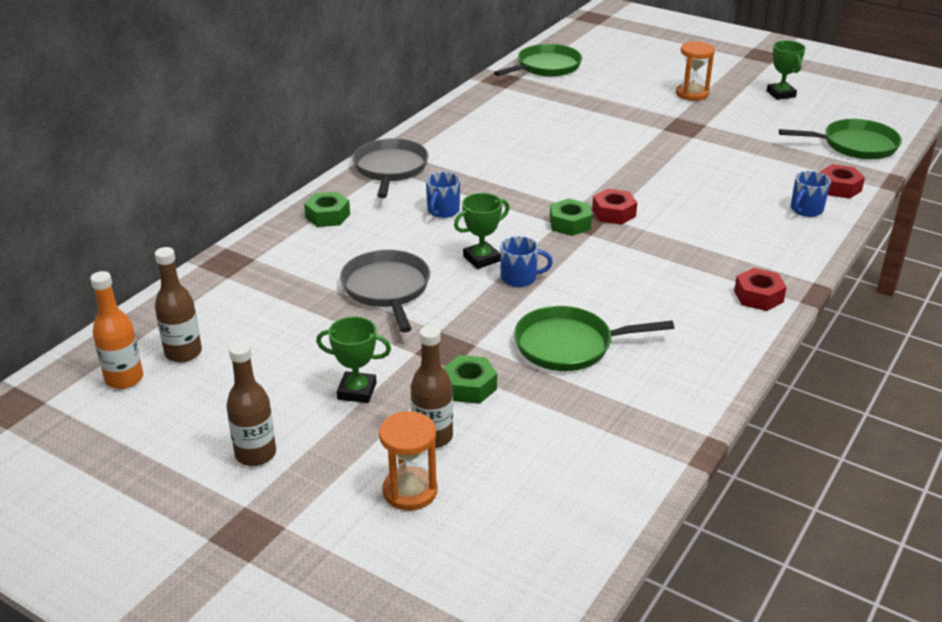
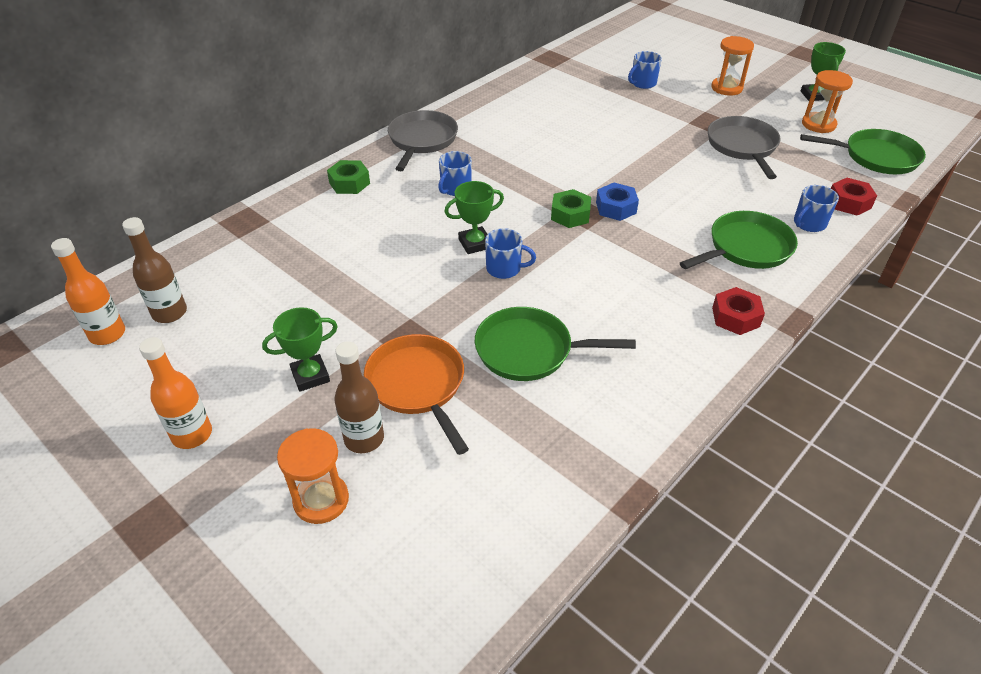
camera: 10 degrees right, 10 degrees up
brown bottle [226,342,276,466] -> orange bottle [139,337,212,449]
green trophy [316,316,391,403] -> green trophy turned 45 degrees counterclockwise [262,307,338,392]
grey pan [340,250,430,333] -> grey pan moved to [708,116,781,179]
green nut [443,355,497,404] -> orange pan [364,334,469,455]
green pan [494,44,582,77] -> green pan moved to [680,211,798,269]
red nut [592,189,637,225] -> blue nut [596,183,639,221]
none -> blue mug [628,51,662,89]
none -> orange hourglass [802,70,853,133]

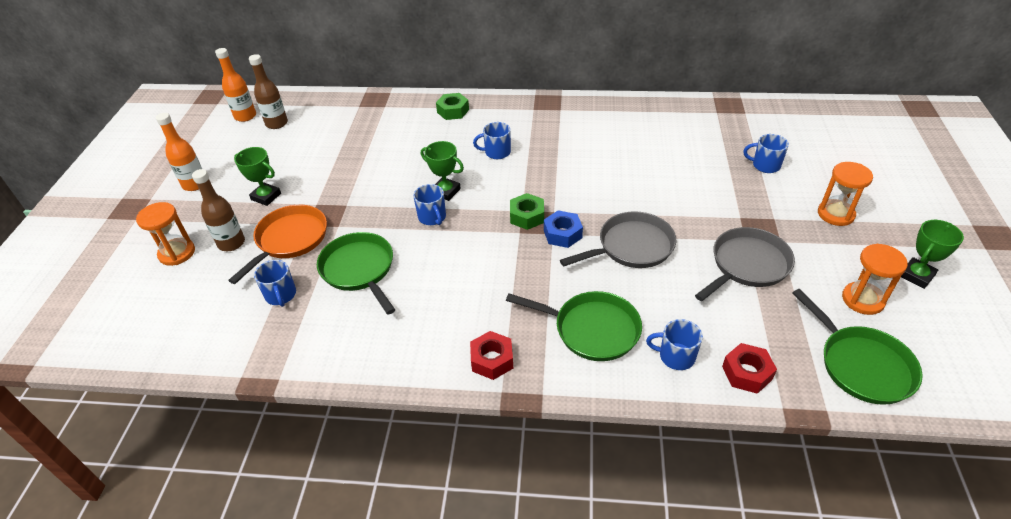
camera: 55 degrees right, 0 degrees up
grey pan [388,110,458,171] -> grey pan moved to [560,211,676,268]
none -> blue mug [254,260,296,307]

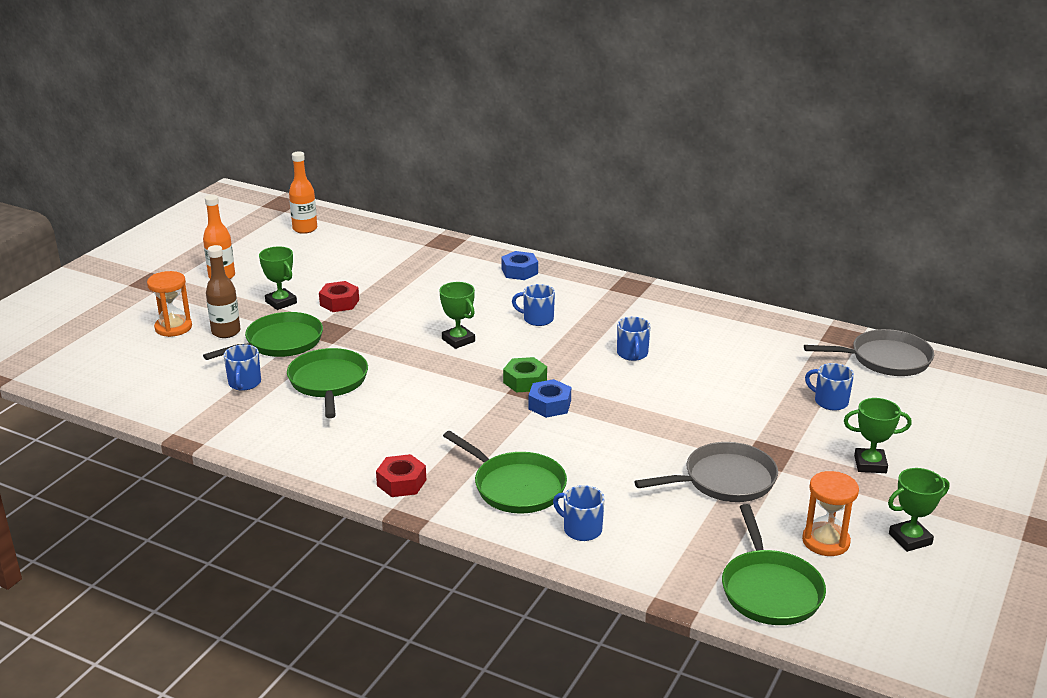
camera: 20 degrees right, 15 degrees down
orange pan [228,205,327,284] -> green pan [203,312,323,360]
brown bottle [249,54,288,129] -> none
blue mug [413,184,446,225] -> blue mug moved to [617,317,651,361]
green nut [436,93,469,120] -> blue nut [502,251,538,280]
grey pan [560,211,676,268] -> grey pan moved to [804,329,934,376]
red nut [722,343,777,394] -> red nut moved to [319,281,359,312]
orange hourglass [818,162,873,226] -> green trophy [844,398,912,473]

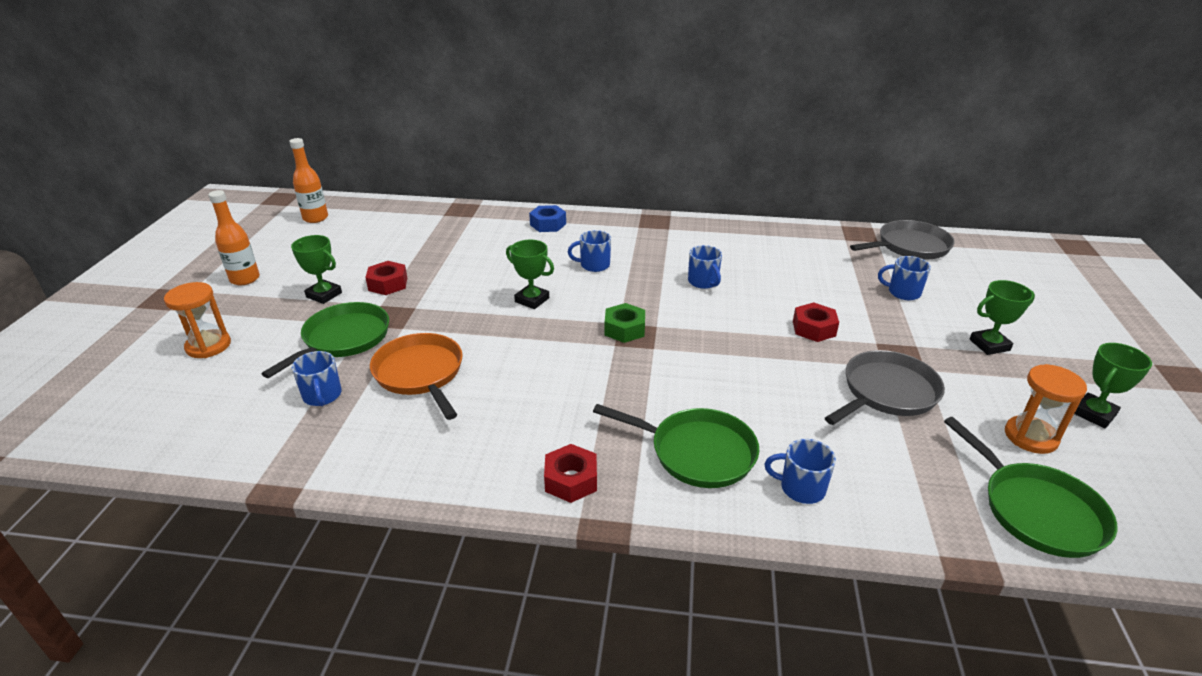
camera: 20 degrees left, 5 degrees up
brown bottle [206,245,240,338] -> none
green pan [287,348,368,418] -> orange pan [370,333,463,420]
blue nut [529,379,571,418] -> none
none -> red nut [793,302,839,342]

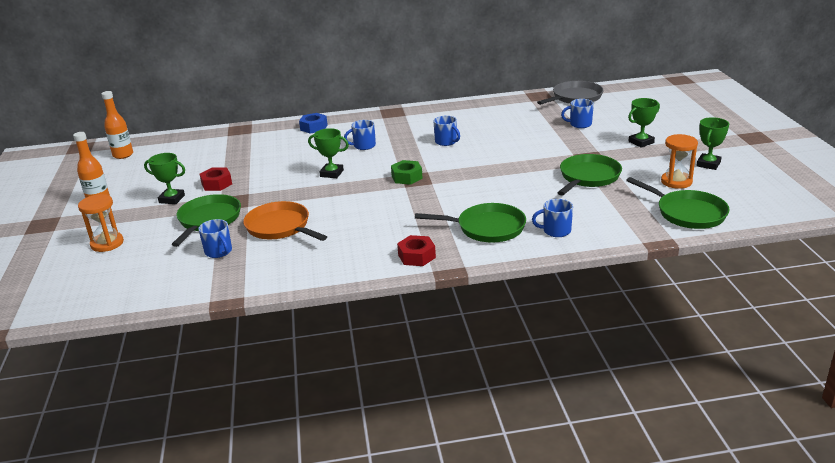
camera: 15 degrees left, 5 degrees down
red nut [793,302,839,342] -> none
grey pan [825,350,945,425] -> green pan [557,154,622,195]

